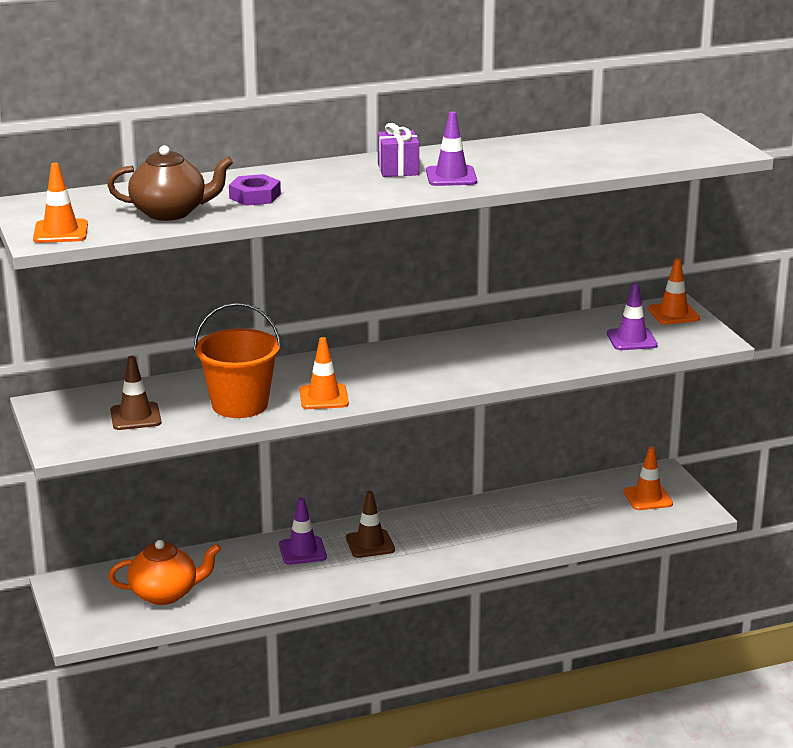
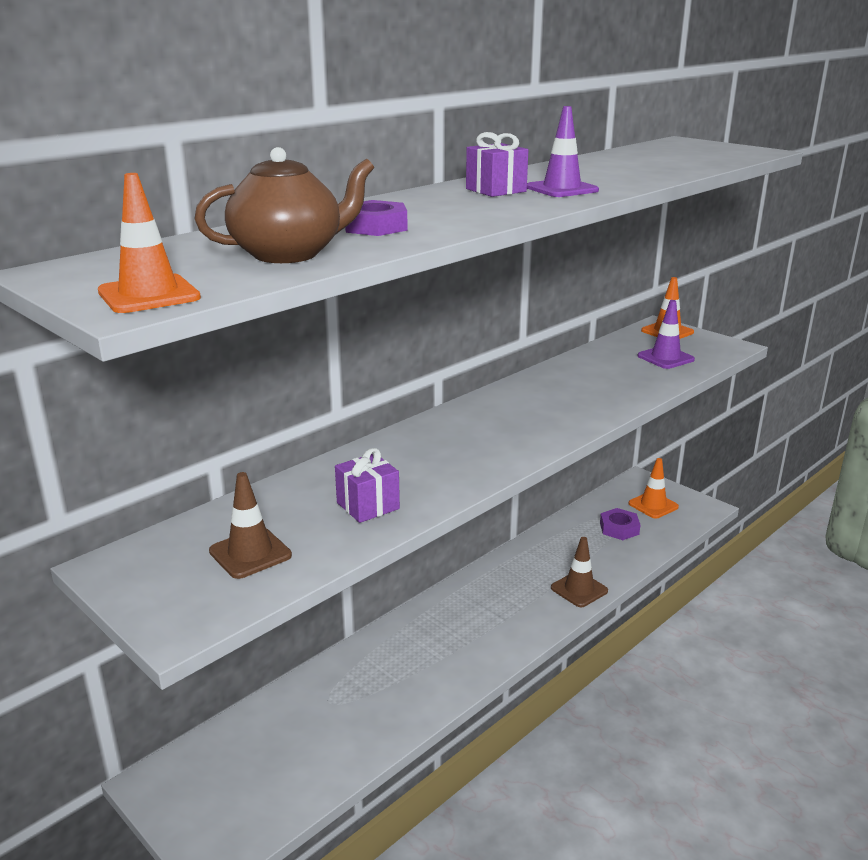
camera: 25 degrees left, 0 degrees up
orange teapot [109,540,221,605] -> none
orange bucket [194,302,281,418] -> purple gift [335,448,400,523]
purple traffic cone [279,497,327,565] -> none
orange traffic cone [300,337,349,409] -> none
brown traffic cone [346,491,395,558] -> brown traffic cone moved to [551,537,608,607]
none -> purple nut [600,508,640,540]

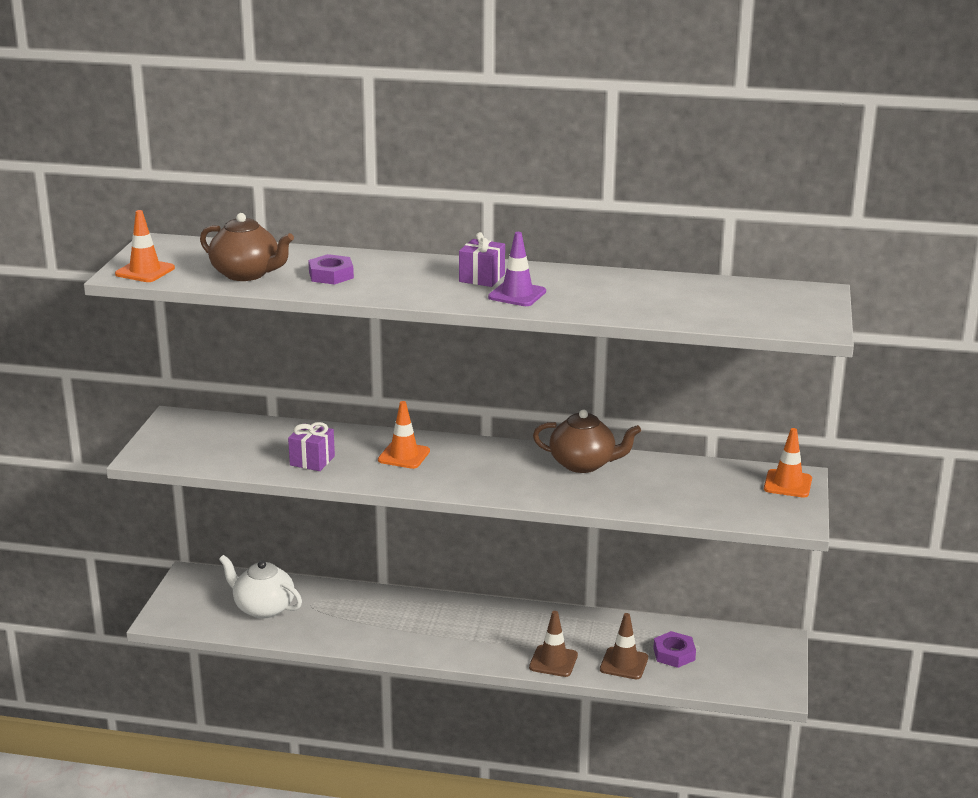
camera: 55 degrees right, 0 degrees up
brown traffic cone [209,472,292,579] -> brown traffic cone moved to [600,613,648,679]
orange traffic cone [629,458,679,519] -> orange traffic cone moved to [378,401,430,469]
purple traffic cone [638,300,695,369] -> none
none -> white teapot [219,555,302,618]
none -> brown teapot [533,409,641,473]

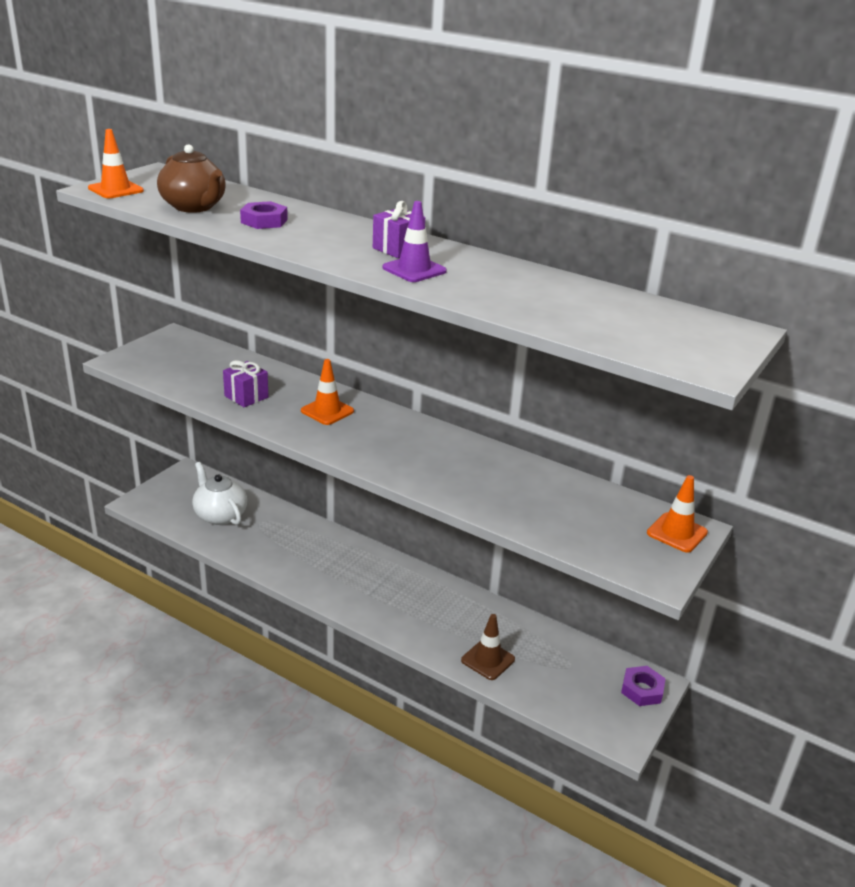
camera: 20 degrees right, 5 degrees up
brown traffic cone [529,611,578,677] -> none
brown teapot [533,409,641,473] -> none
purple nut [653,631,696,668] -> purple nut moved to [621,666,666,706]

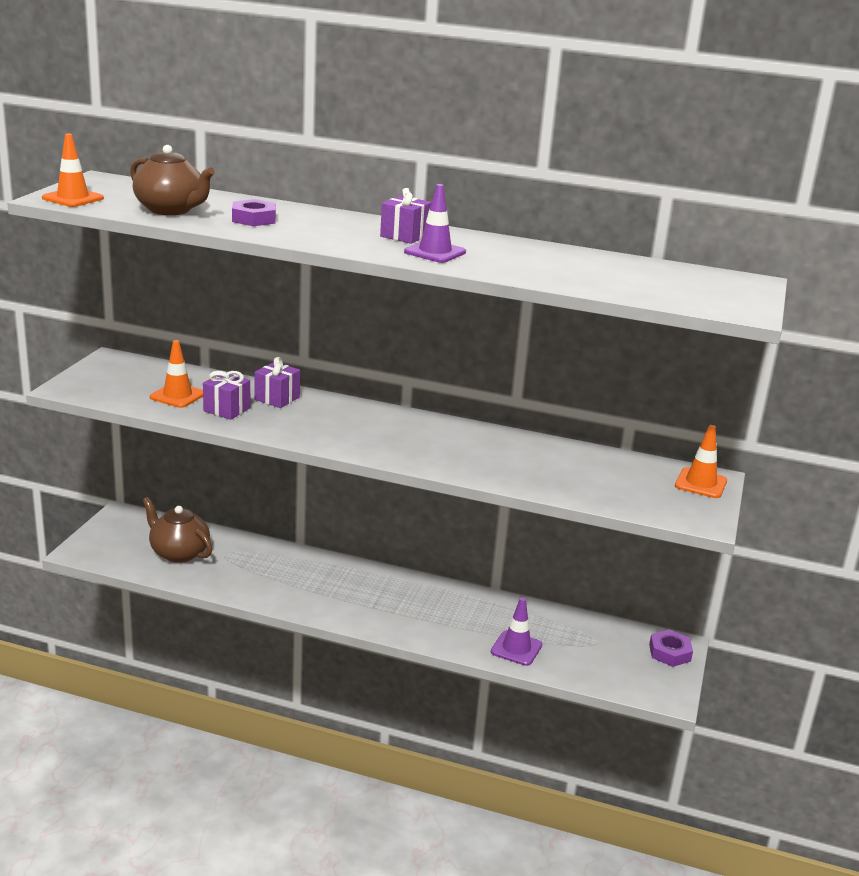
camera: 15 degrees left, 5 degrees down
white teapot [192,462,247,525] -> brown teapot [142,497,212,563]
orange traffic cone [301,359,354,425] -> orange traffic cone moved to [150,340,203,408]
brown traffic cone [461,614,515,680] -> purple traffic cone [491,597,542,666]
none -> purple gift [254,357,300,408]

